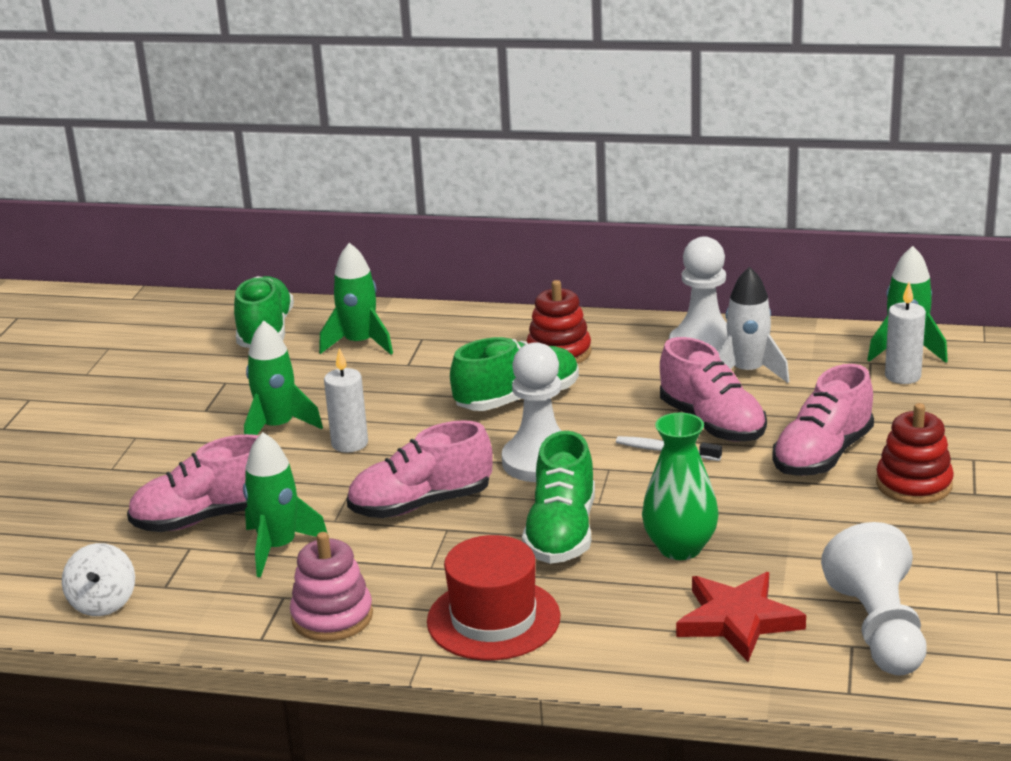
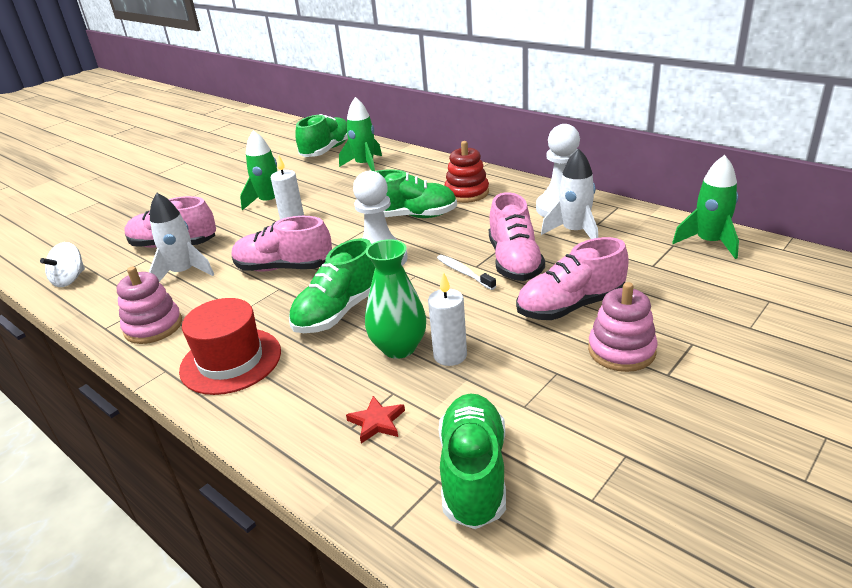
camera: 30 degrees right, 5 degrees up
green rocket [243,432,328,577] -> white rocket [149,193,214,282]
red star [676,572,806,662] -> red star [346,396,405,443], size x0.54
white pawn [821,522,926,675] -> green shoe [439,393,506,529]
red stacking toy [876,403,954,504] -> pink stacking toy [588,282,658,372]
white candle [885,282,926,384] -> white candle moved to [428,272,467,366]

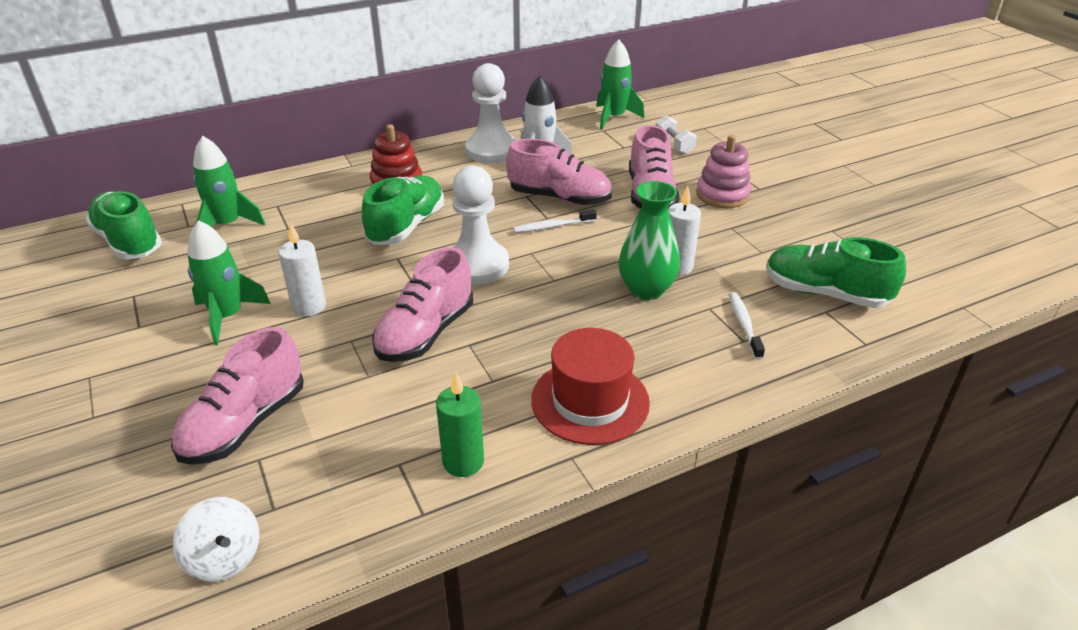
camera: 70 degrees left, 5 degrees up
pink stacking toy [117,266,182,344] -> green candle [436,372,484,477]
white rocket [149,193,214,282] -> none
green shoe [289,238,375,333] -> none
red star [346,396,405,443] -> white toothbrush [729,292,765,360]
none -> white dumbbell [656,115,697,154]

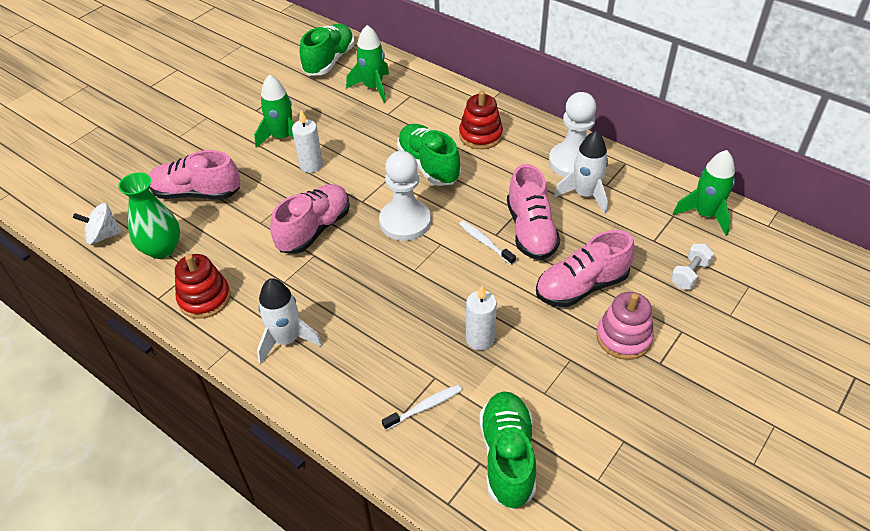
camera: 65 degrees right, 10 degrees up
white spinning top [173,497,260,582] -> white spinning top turned 60 degrees clockwise [73,203,122,245]
green shoe [362,175,444,245] -> green shoe turned 120 degrees counterclockwise [397,124,461,186]
pink shoe [372,247,473,362] -> pink shoe turned 120 degrees clockwise [270,184,350,254]
green candle [436,372,484,477] -> red stacking toy [175,254,231,319]
red hat [531,328,650,445] -> white rocket [257,278,322,364]
green vase [618,181,680,300] -> green vase moved to [118,172,180,259]

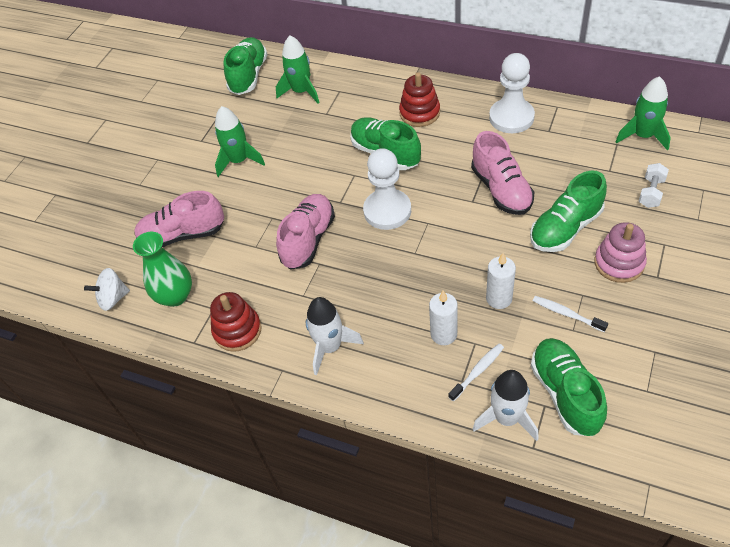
camera: 10 degrees left, 5 degrees up
white candle [292,110,323,173] -> white candle moved to [429,291,458,345]
white toothbrush [459,220,516,265] -> white toothbrush moved to [533,296,608,332]
pink shoe [536,230,635,307] -> green shoe [530,171,607,252]
white rocket [554,131,608,214] -> white rocket moved to [473,370,539,441]

